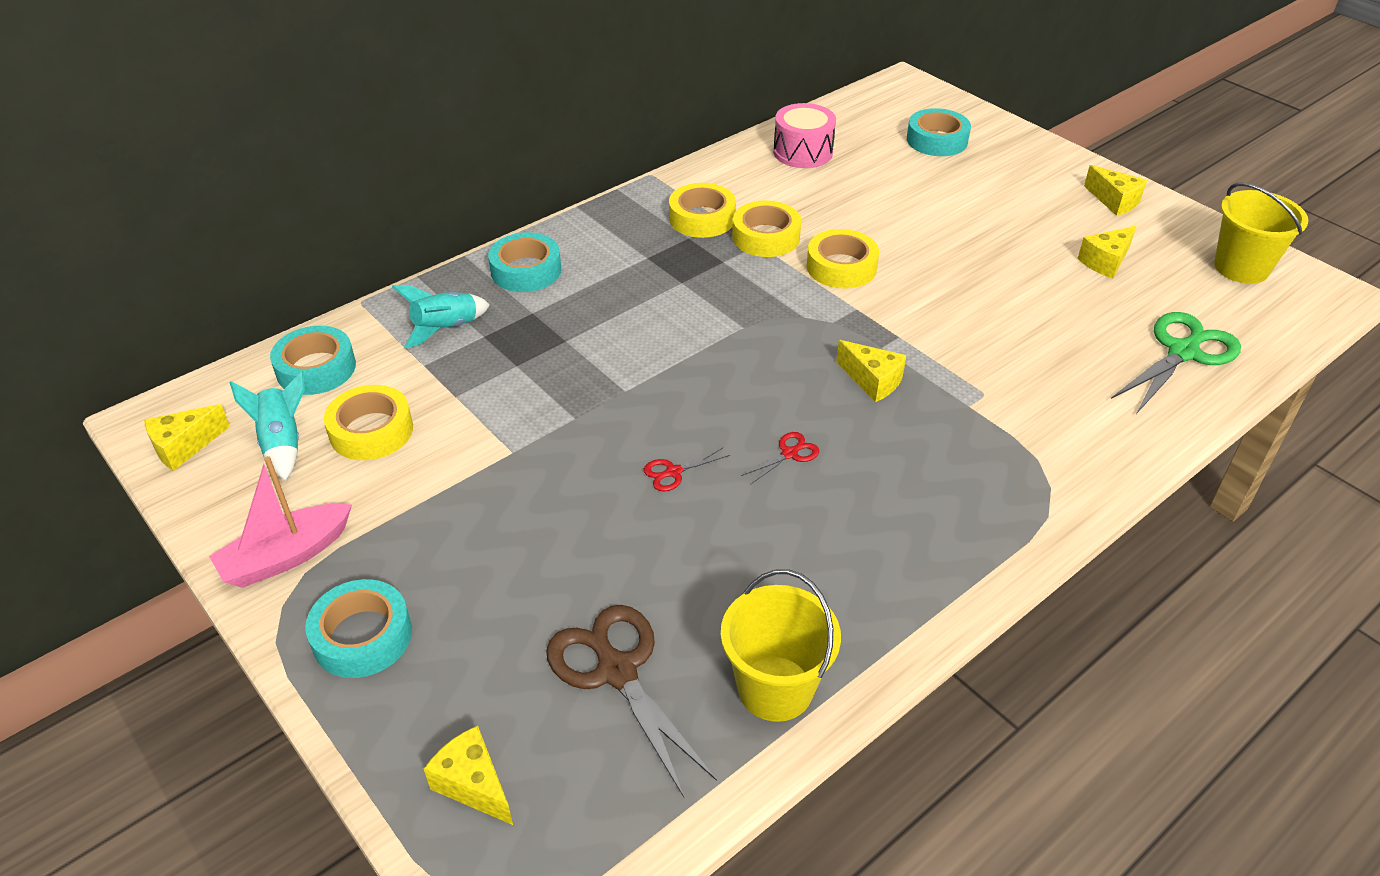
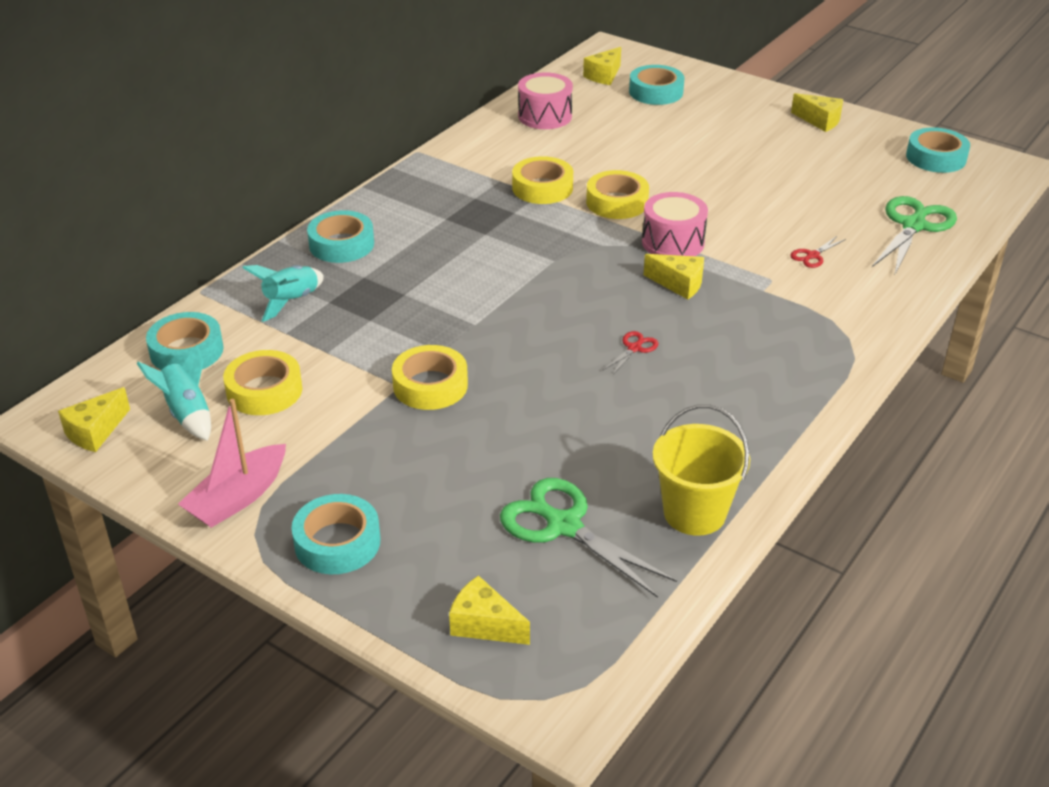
camera: 15 degrees left, 5 degrees down
brown scissors [546,605,717,797] -> green scissors [500,478,677,598]
red scissors [644,447,730,491] -> red scissors moved to [790,236,846,268]
yellow tape [669,183,736,238] -> yellow tape moved to [392,345,468,410]
yellow cheese [1077,226,1136,278] -> yellow cheese moved to [583,47,621,85]
yellow bucket [1214,183,1308,284] -> turquoise tape [906,127,970,173]
none -> pink drum [642,192,708,256]

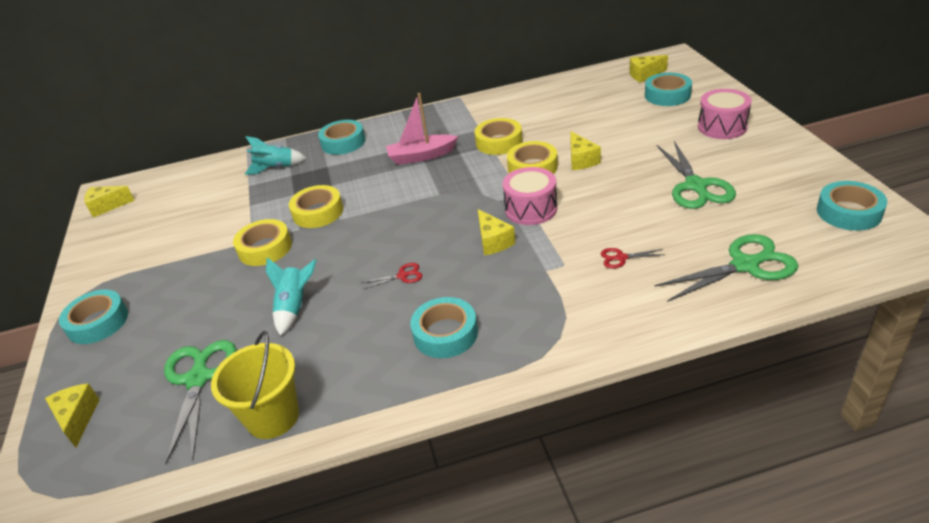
camera: 45 degrees right, 0 degrees up
turquoise rocket [136,345,211,441] -> turquoise rocket moved to [266,257,317,336]
turquoise tape [146,312,224,370] -> turquoise tape moved to [410,297,478,358]
pink boat [178,399,286,528] -> pink boat moved to [386,93,458,165]
yellow tape [223,350,302,415] -> yellow tape moved to [289,185,343,228]
pink drum [518,73,573,129] -> pink drum moved to [698,89,752,139]
yellow cheese [791,93,843,132] -> yellow cheese moved to [570,131,601,170]
none -> green scissors [657,141,736,209]

